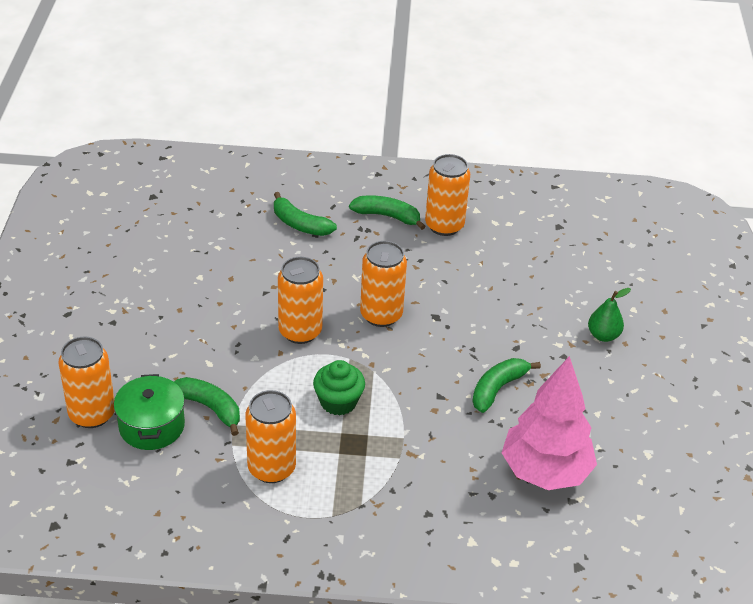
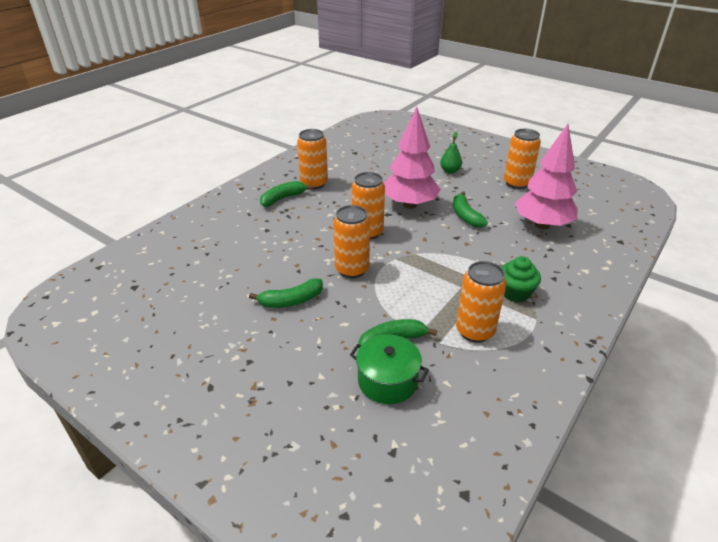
camera: 55 degrees left, 5 degrees down
orange can [59,337,114,428] -> orange can moved to [504,129,541,189]
green banana [274,192,337,236] -> green banana moved to [249,278,323,308]
green cupcake [313,360,365,416] -> green cupcake moved to [501,256,541,302]
none -> pink tree [384,107,441,209]

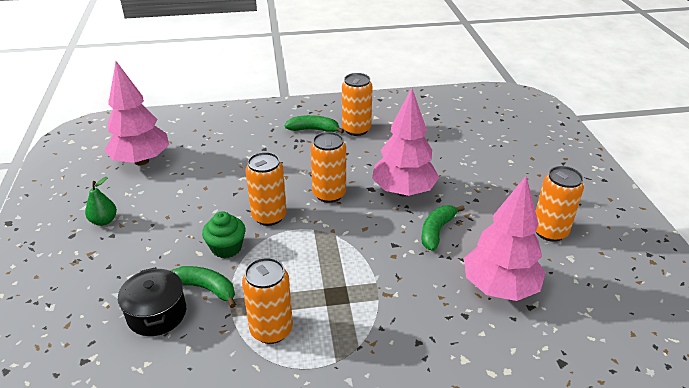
camera: 45 degrees right, 0 degrees up
green banana [249,278,323,308] -> none
green pot [350,334,429,404] -> black pot [118,267,186,336]
green pear [440,132,462,173] -> green pear moved to [85,177,117,226]
green cupcake [501,256,541,302] -> green cupcake moved to [202,211,245,258]
none -> pink tree [104,61,169,166]

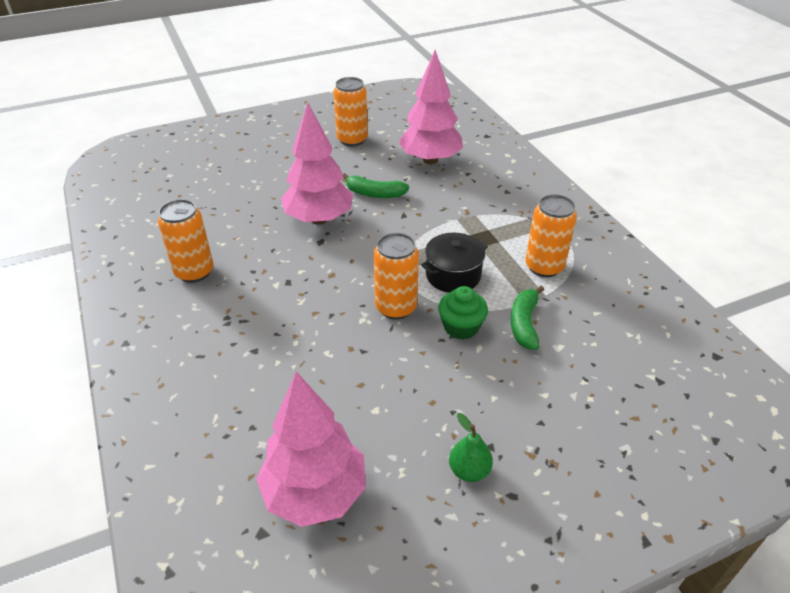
camera: 105 degrees left, 5 degrees up
black pot [118,267,186,336] -> black pot moved to [421,233,488,293]
green banana [284,115,344,133] -> none
orange can [311,132,346,203] -> none

